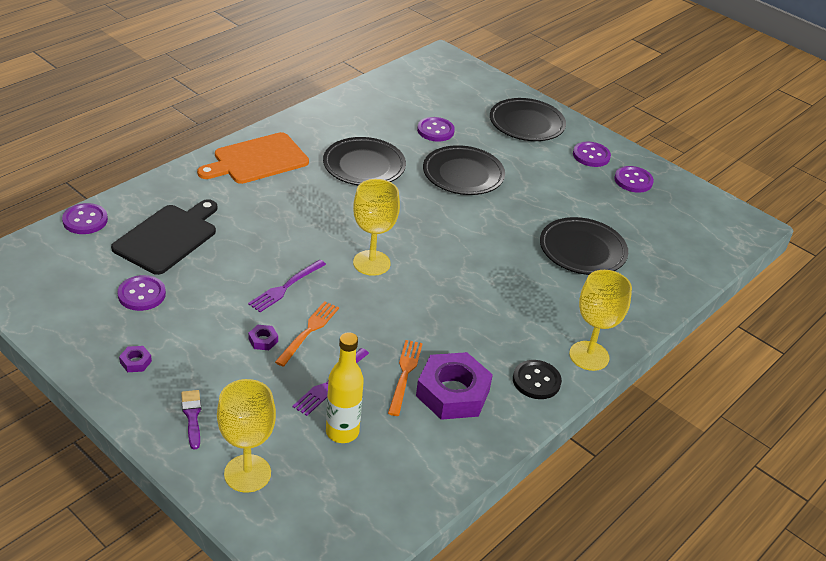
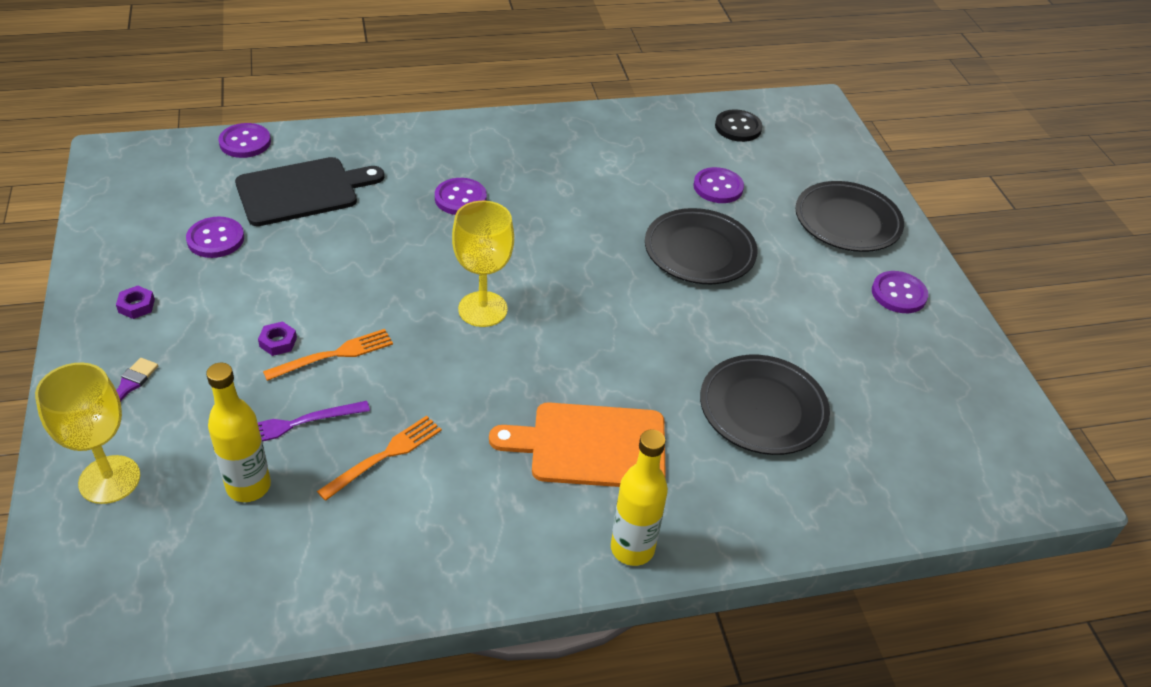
camera: 35 degrees right, 5 degrees up
orange cutting board [197,132,309,184] -> orange cutting board moved to [489,402,666,487]
purple fork [248,260,326,312] -> none
black plate [323,137,406,185] -> none
purple nut [416,352,493,420] -> none
black button [513,360,562,399] -> black button moved to [715,109,763,142]
yellow goblet [569,270,632,371] -> yellow bottle [611,430,668,566]
purple button [614,166,654,193] -> purple button moved to [435,178,487,215]

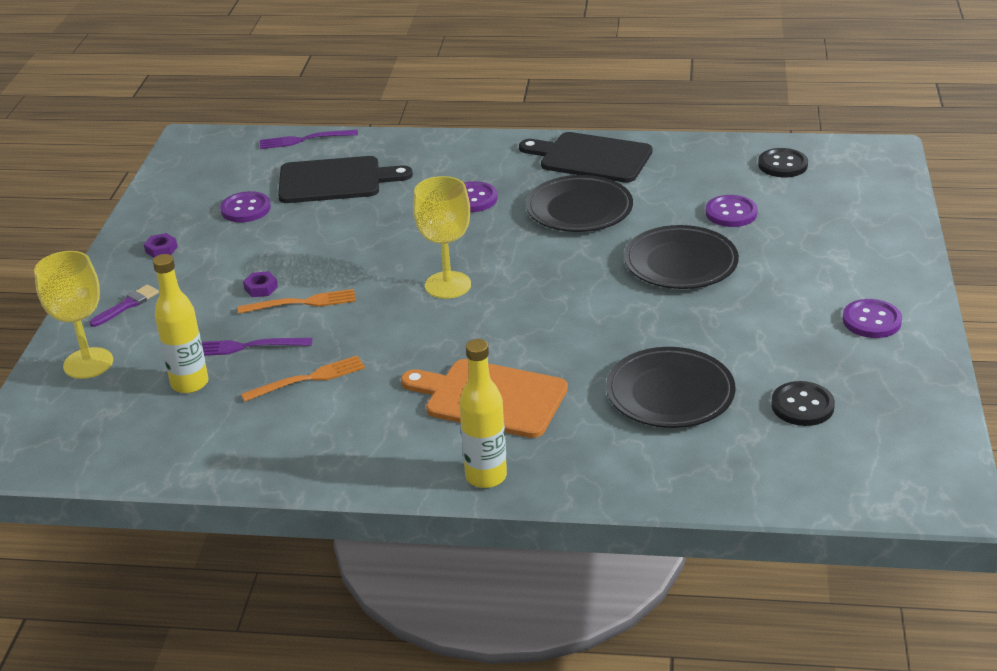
camera: 25 degrees right, 10 degrees down
purple button [218,123,271,158] -> purple fork [260,129,358,149]
black plate [795,181,904,252] -> black plate moved to [526,175,633,232]
none -> black cutting board [519,132,653,183]
none -> black button [771,381,835,426]

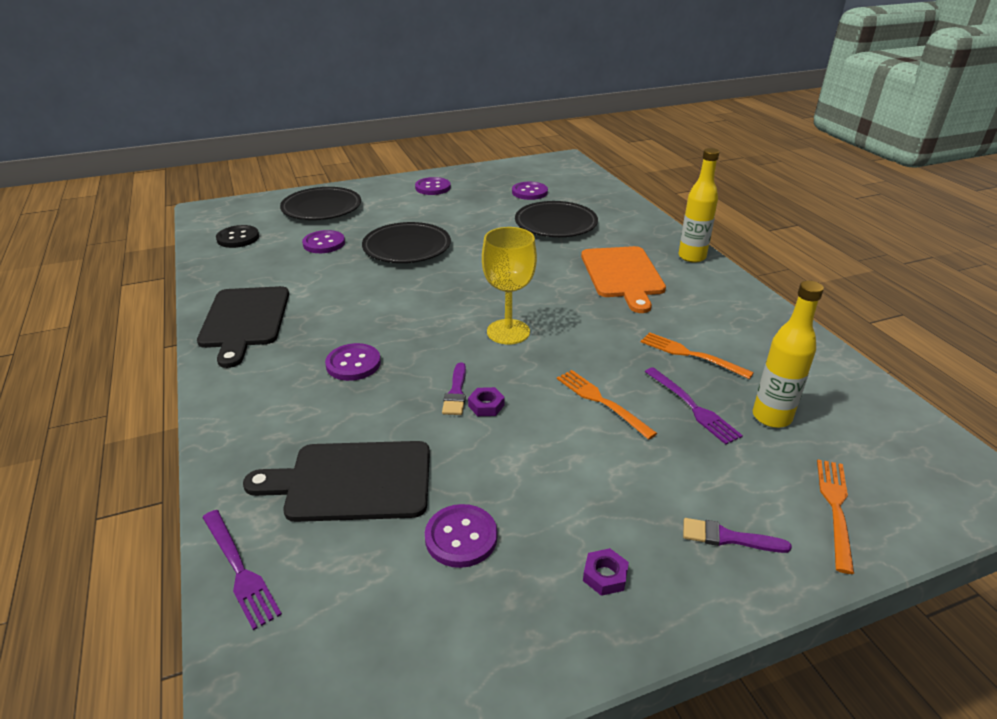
camera: 120 degrees left, 0 degrees up
yellow goblet [34,251,113,379] -> orange fork [817,460,854,574]
purple nut [243,271,278,297] -> purple nut moved to [468,387,505,416]
black cutting board [278,156,413,203] -> black cutting board turned 60 degrees counterclockwise [243,441,430,522]
black plate [526,175,633,232] -> black plate moved to [280,187,361,220]
black button [771,381,835,426] -> purple button [512,182,548,200]
none -> purple brush [442,362,466,415]

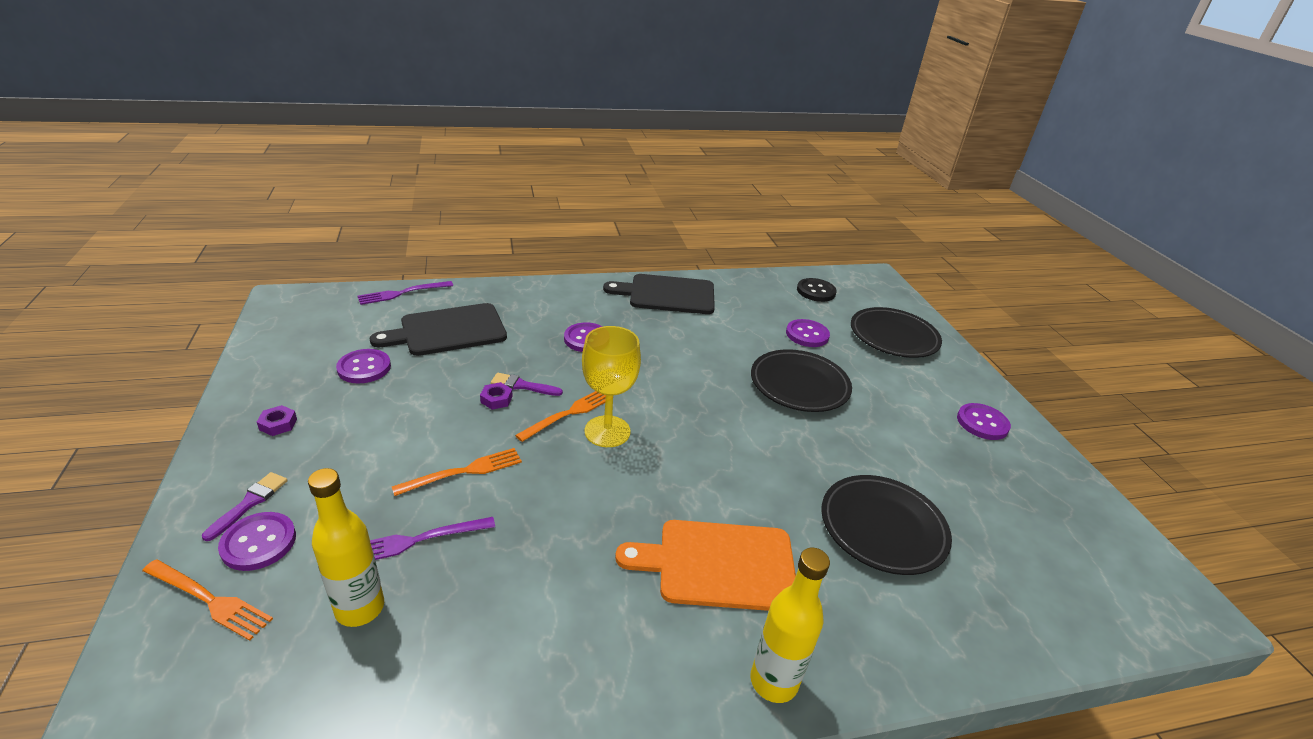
camera: 95 degrees right, 0 degrees up
black cutting board [243,441,430,522] -> black cutting board turned 120 degrees counterclockwise [370,303,507,356]
purple button [512,182,548,200] -> purple button moved to [218,512,296,571]
orange fork [641,332,754,379] -> orange fork moved to [515,391,606,442]

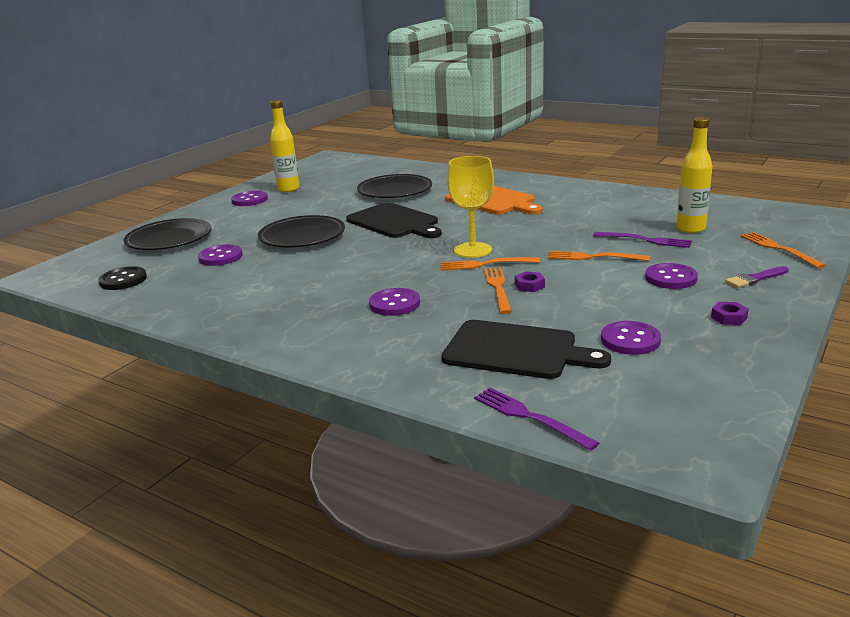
camera: 130 degrees left, 10 degrees down
purple button [218,512,296,571] -> purple button moved to [645,263,698,289]
purple fork [358,281,453,305] -> purple fork turned 150 degrees counterclockwise [474,388,599,451]
purple brush [491,373,563,396] -> orange fork [484,267,512,314]
black cutting board [603,274,715,314] -> black cutting board moved to [346,202,442,238]
yellow bottle [750,548,830,703] -> yellow bottle moved to [270,100,300,192]

